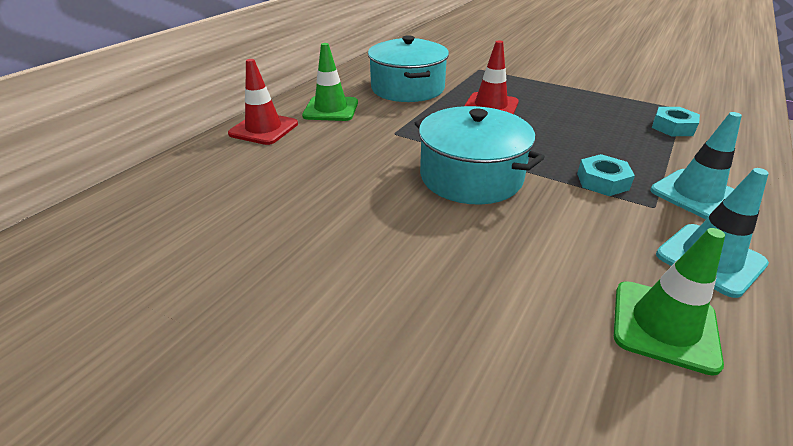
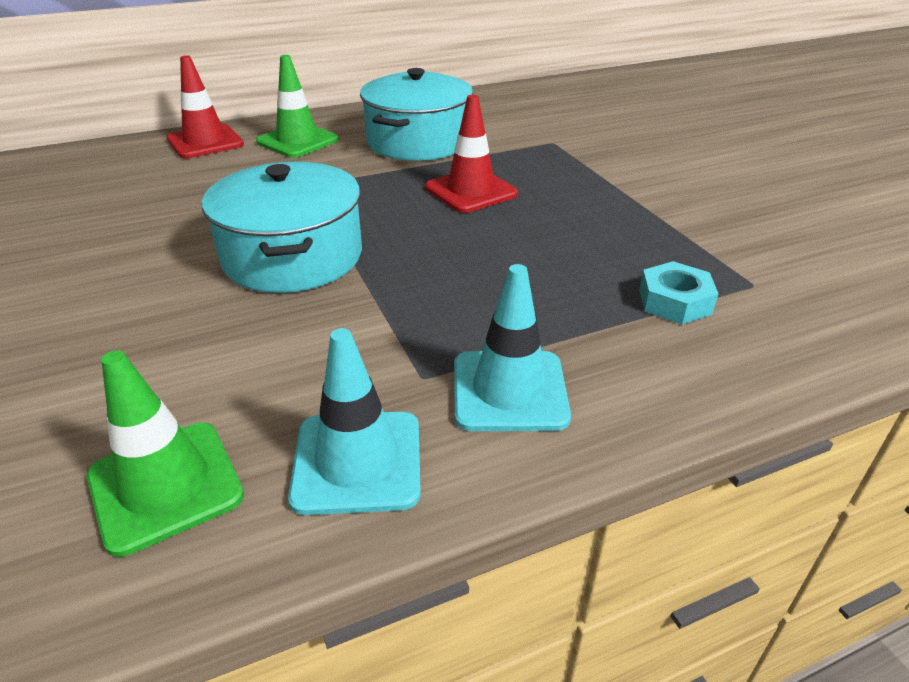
camera: 35 degrees right, 0 degrees up
turquoise nut [577,154,635,196] -> none

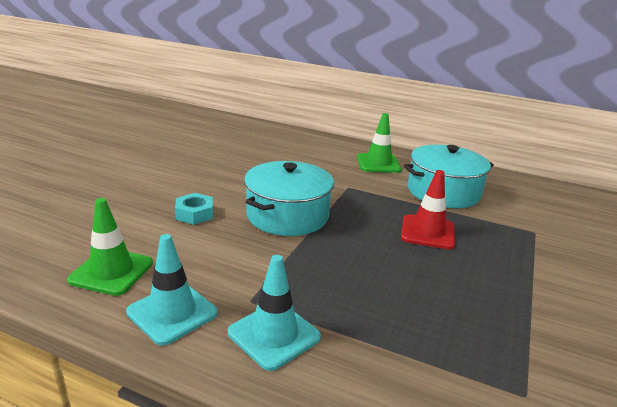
camera: 45 degrees right, 10 degrees down
red traffic cone [167,55,244,158] -> none
turquoise nut [639,261,719,324] -> turquoise nut moved to [175,193,213,225]

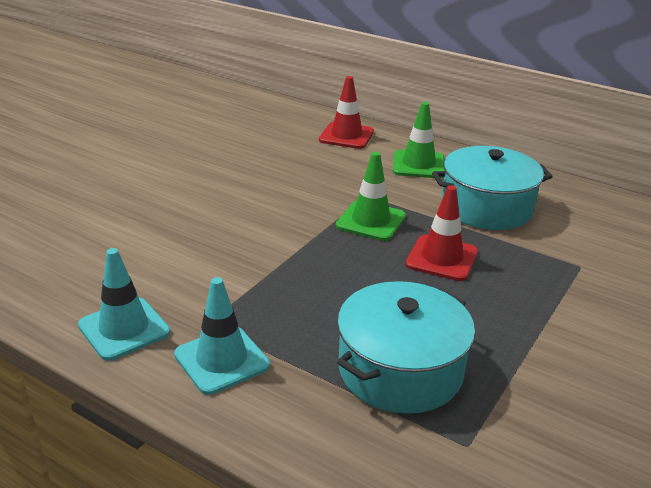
camera: 10 degrees right, 5 degrees up
green traffic cone [67,198,153,296] -> green traffic cone moved to [336,152,406,241]
turquoise nut [175,193,213,225] -> none
turquoise pot [244,161,334,236] -> turquoise pot moved to [337,281,475,414]
none -> red traffic cone [319,76,374,149]

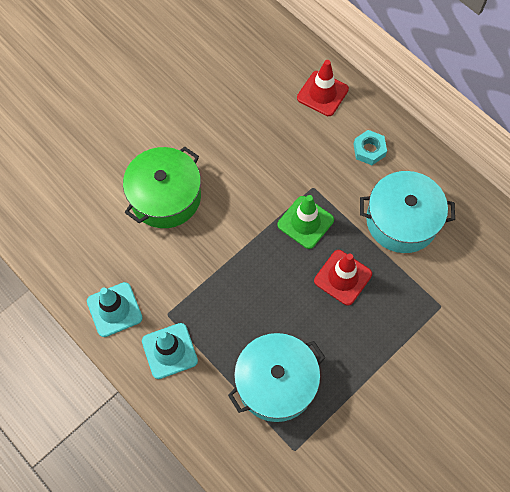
camera: 15 degrees right, 35 degrees up
green traffic cone [393,102,445,178] -> turquoise nut [353,130,387,165]
none -> green pot [123,147,201,228]

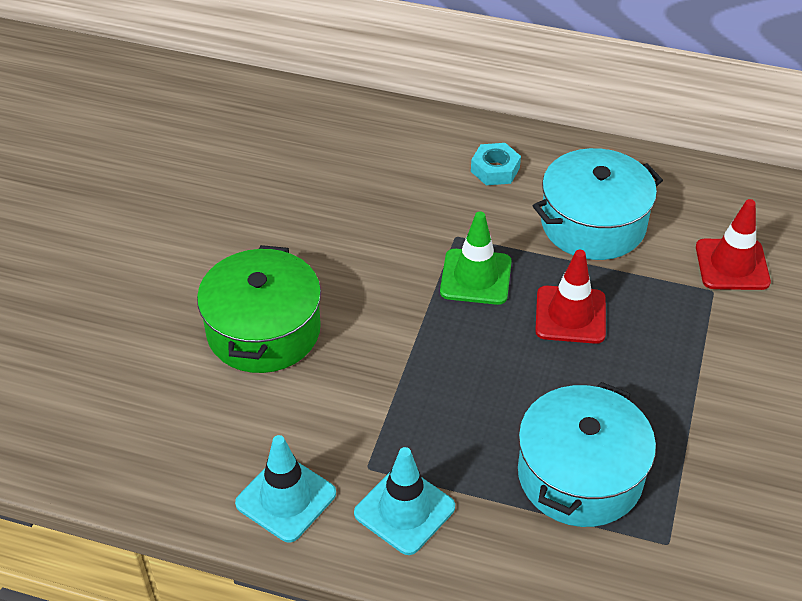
camera: 30 degrees left, 20 degrees down
red traffic cone [297,60,349,116] -> red traffic cone moved to [696,199,771,290]

